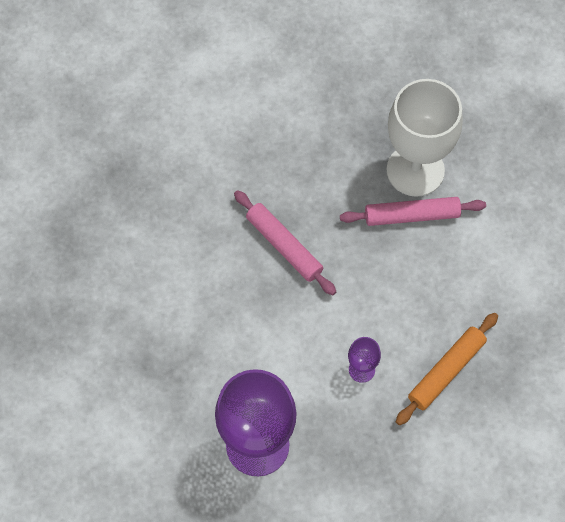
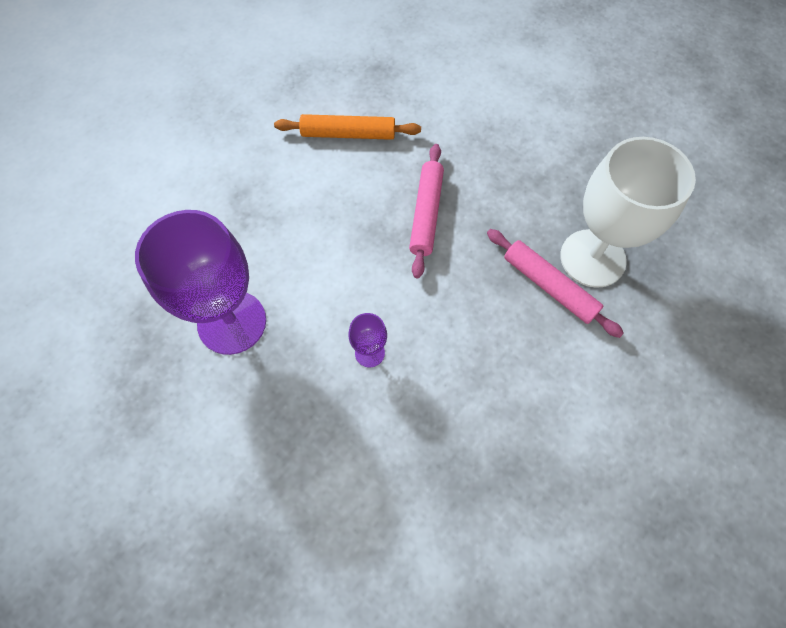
camera: 50 degrees right, 0 degrees up
orange rolling pin [396,313,498,425] -> orange rolling pin moved to [274,114,421,140]

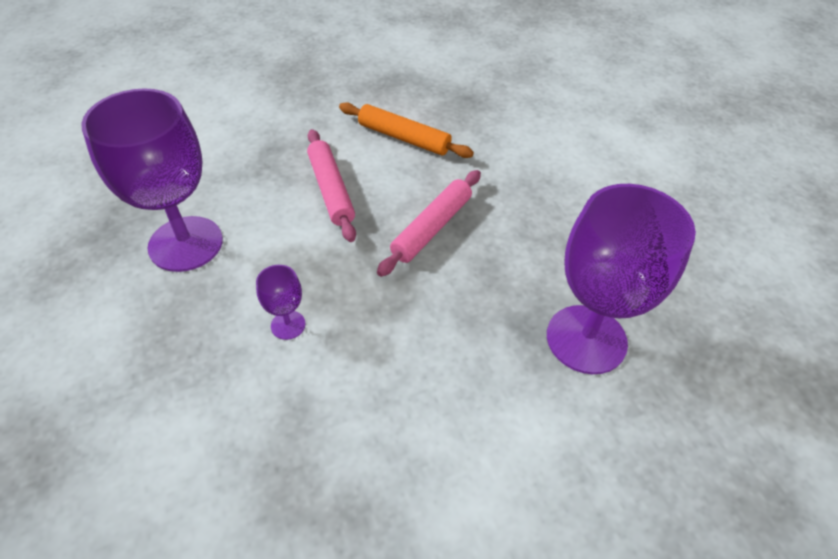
camera: 25 degrees right, 15 degrees down
pink rolling pin [487,229,624,338] -> pink rolling pin moved to [307,129,356,242]
white goblet [560,137,696,288] -> purple goblet [547,184,696,374]

